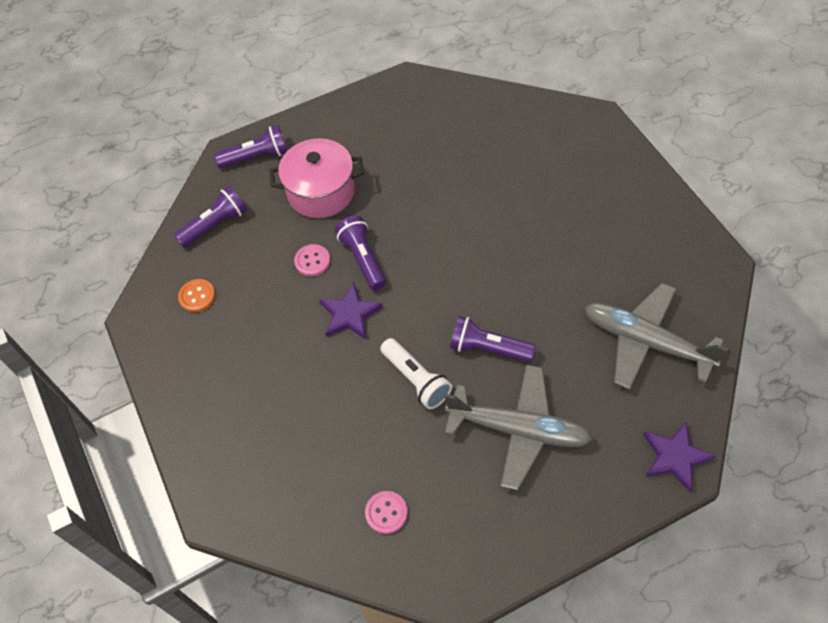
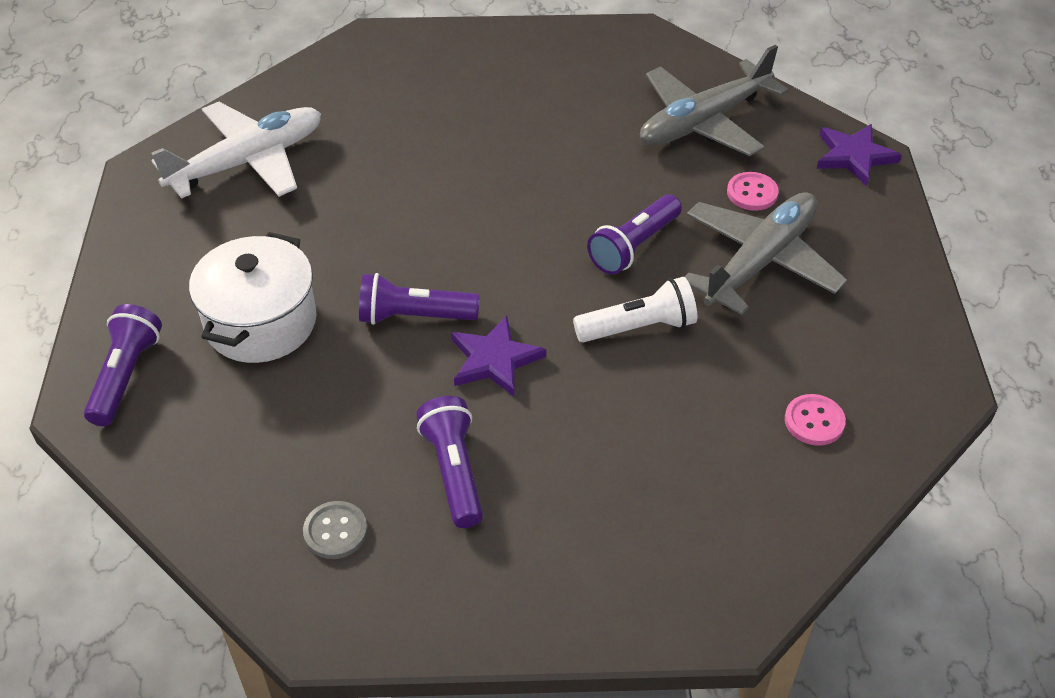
camera: 70 degrees left, 10 degrees down
purple flashlight [174,186,247,247] -> purple flashlight moved to [416,396,483,528]
orange button [178,279,215,312] -> grey button [303,501,368,559]
pink pot [270,139,364,218] -> white pot [189,232,316,363]
pink button [294,244,330,276] -> pink button moved to [727,172,779,211]
none -> white plane [151,102,321,199]

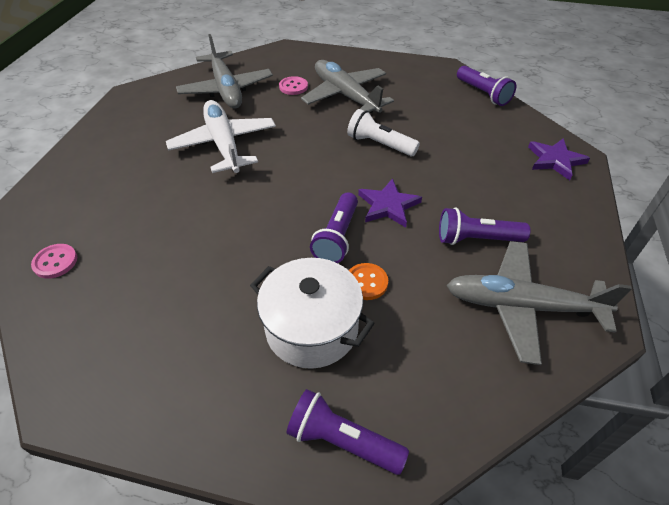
camera: 75 degrees left, 0 degrees up
white plane [151,102,321,199] -> white plane moved to [166,100,276,173]
grey button [303,501,368,559] -> grey plane [446,241,632,365]
white flashlight [573,277,697,343] -> white flashlight turned 60 degrees counterclockwise [347,109,420,156]
purple flashlight [587,195,682,275] -> purple flashlight moved to [457,66,516,106]
pink button [785,394,846,446] -> pink button moved to [31,244,77,279]
purple star [817,124,902,186] -> purple star moved to [528,138,590,180]
none -> orange button [349,263,388,300]

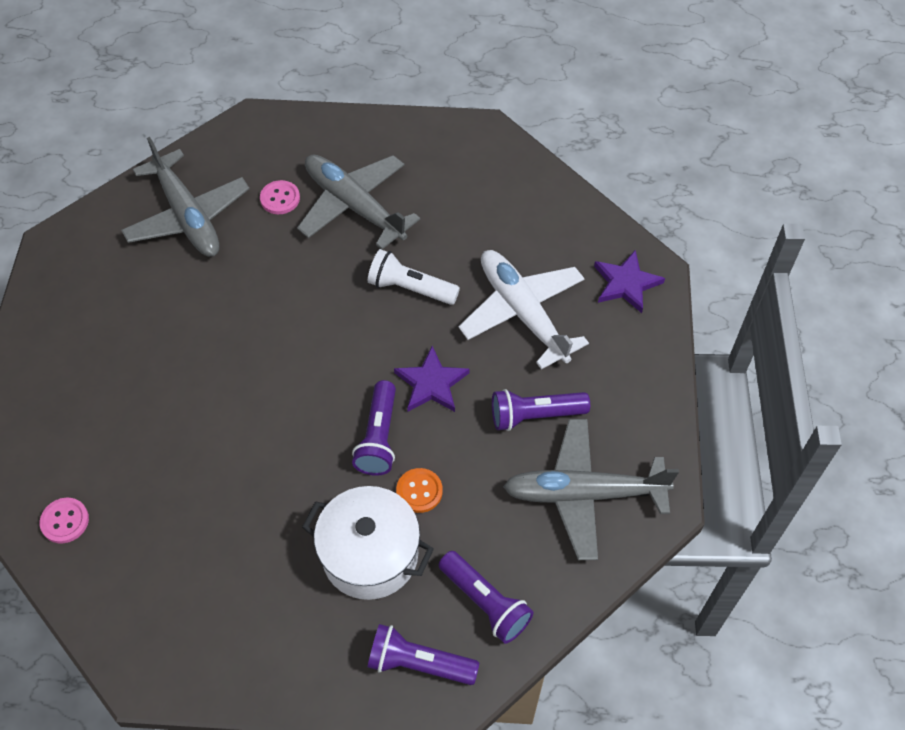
camera: 10 degrees left, 10 degrees up
white plane [166,100,276,173] -> white plane moved to [459,250,589,369]
purple flashlight [457,66,516,106] -> purple flashlight moved to [439,551,534,644]

